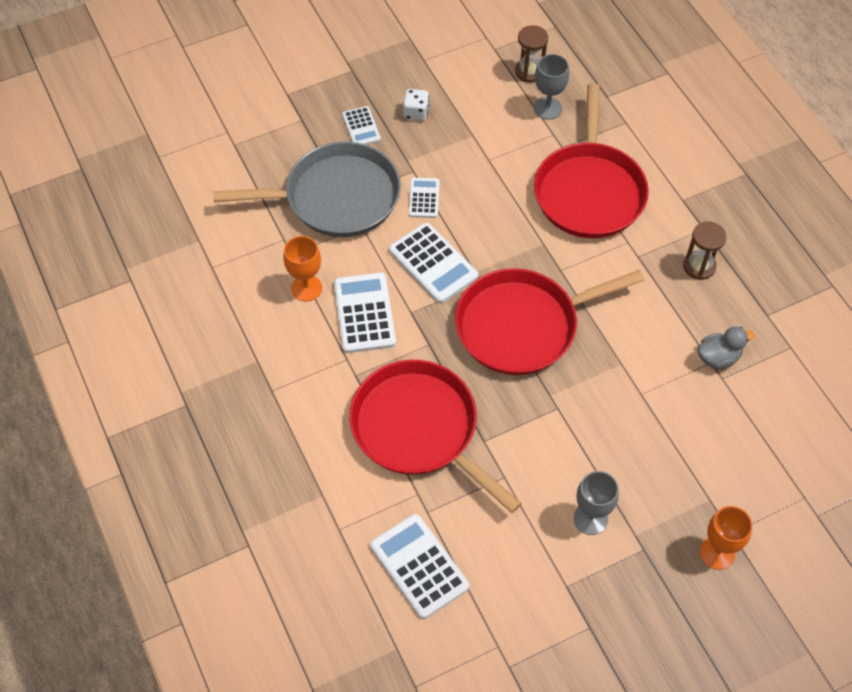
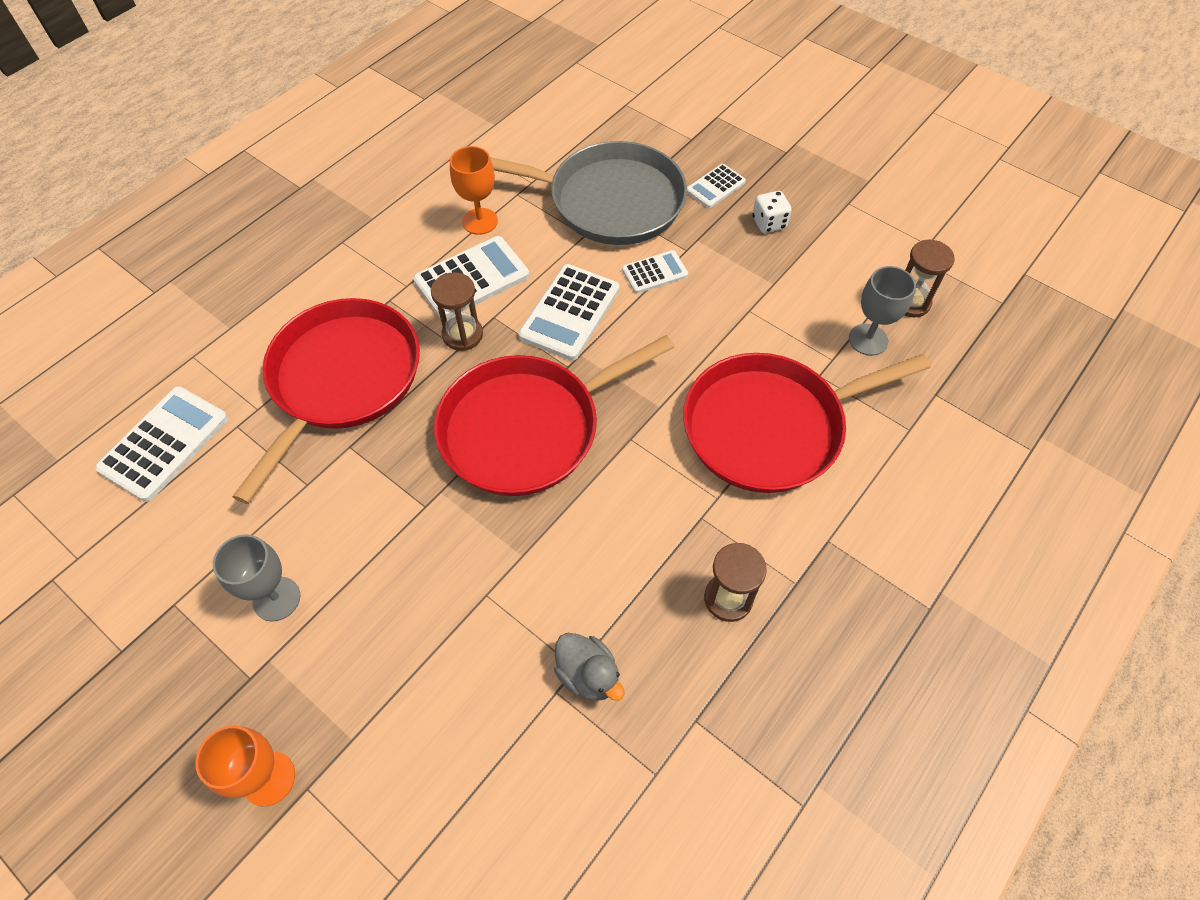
camera: 65 degrees right, 0 degrees up
grey pan [213,142,401,237] -> grey pan turned 45 degrees counterclockwise [490,141,687,245]
red pan [455,268,644,375] -> red pan turned 75 degrees counterclockwise [434,335,675,496]
none -> brown hourglass [431,272,483,351]

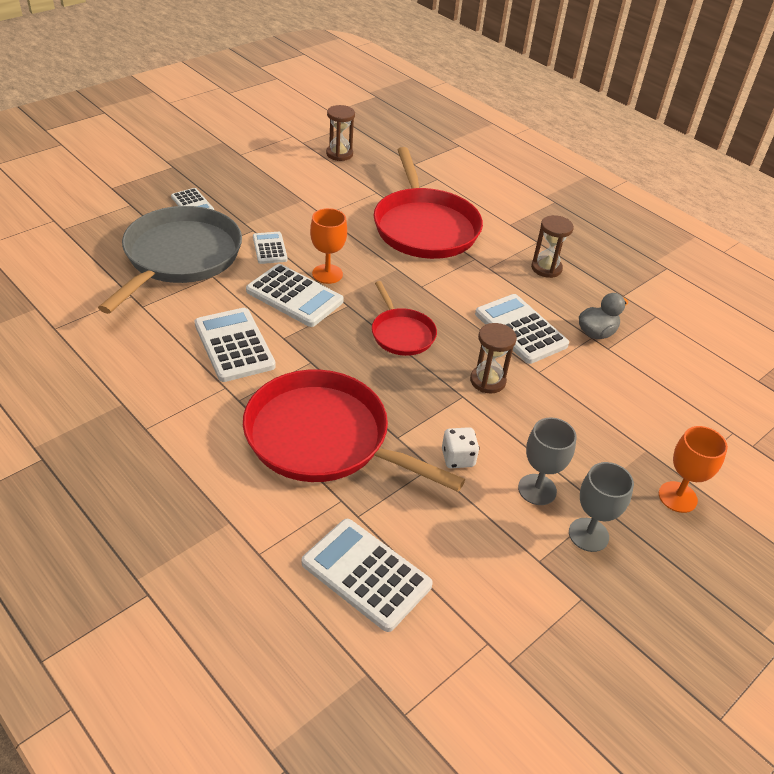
camera: 85 degrees left, 15 degrees down
brown hourglass [431,272,483,351] -> brown hourglass moved to [470,323,517,393]
red pan [434,335,675,496] -> red pan [372,281,437,356], size x0.52
orange goblet [450,146,498,235] -> orange goblet moved to [310,208,347,284]
white dice [752,191,791,233] -> white dice moved to [442,427,479,468]
grey goblet [849,266,916,356] -> grey goblet moved to [569,462,634,552]
none -> white calculator [475,294,569,364]

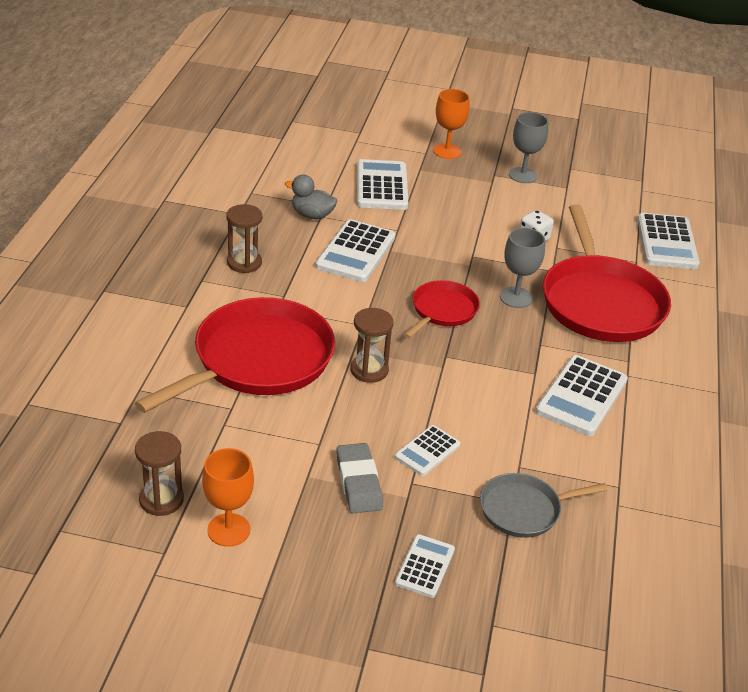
camera: 125 degrees left, 5 degrees down
grey pan [98,206,242,314] -> grey pan [480,473,608,538], size x0.52
white calculator [246,264,344,327] -> white calculator moved to [357,159,408,210]
orange goblet [310,208,347,284] -> orange goblet moved to [202,448,254,547]
brown hourglass [470,323,517,393] -> brown hourglass moved to [350,308,394,383]
grey goblet [518,418,577,505] -> grey goblet moved to [500,228,545,308]
none -> grey eraser [336,443,383,513]

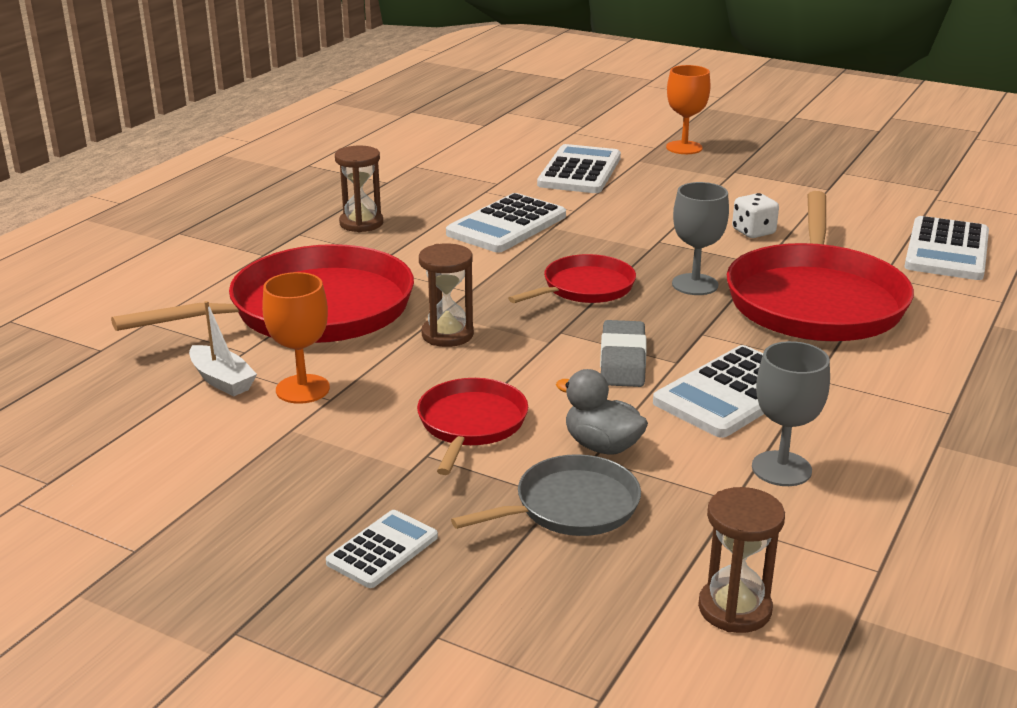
camera: 20 degrees right, 10 degrees down
brown hourglass [135,431,184,516] -> brown hourglass moved to [698,487,785,633]
orange goblet [202,448,254,547] -> orange goblet moved to [262,272,330,404]
grey duck [285,175,337,219] -> grey duck moved to [556,369,648,455]
grey eraser [336,443,383,513] -> grey eraser moved to [600,320,647,387]
white calculator [395,425,461,476] -> red pan [417,378,528,475]
grey pan [480,473,608,538] -> grey pan turned 150 degrees clockwise [451,454,641,536]
grey goblet [509,112,548,183] -> grey goblet moved to [752,341,830,486]
none -> white boat [189,301,257,396]

